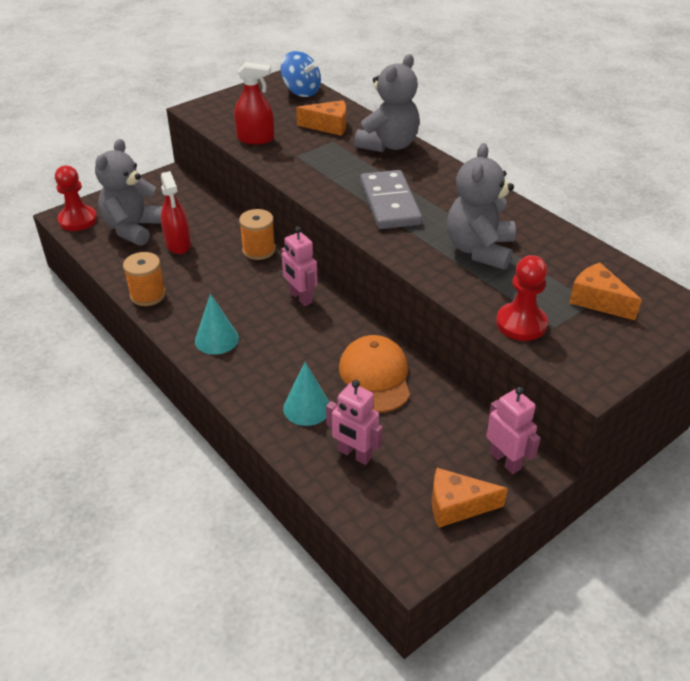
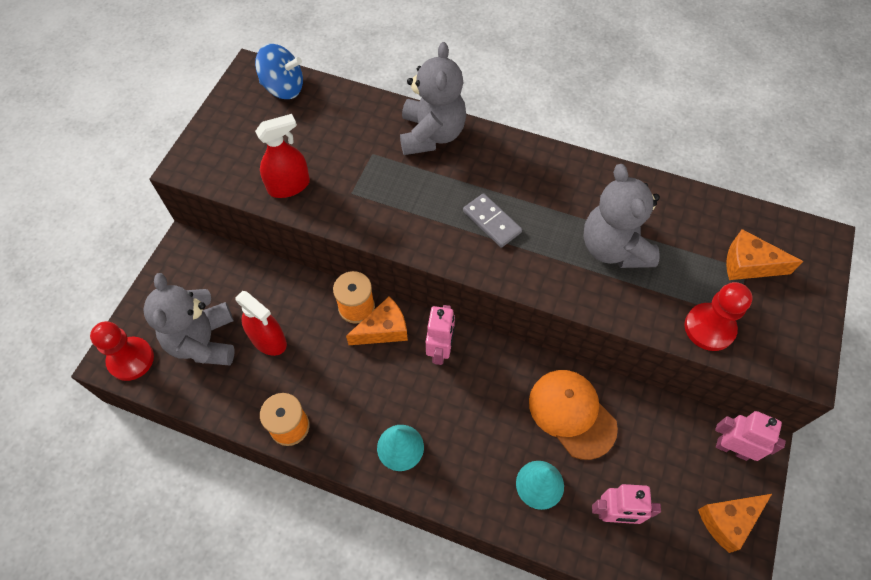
camera: 30 degrees left, 20 degrees up
pink robot [281,226,318,306] -> pink robot turned 105 degrees counterclockwise [426,305,455,365]
orange cheese [296,100,346,136] -> orange cheese moved to [346,297,408,345]
grey domino [360,170,422,229] -> grey domino [463,193,522,248], size x0.60

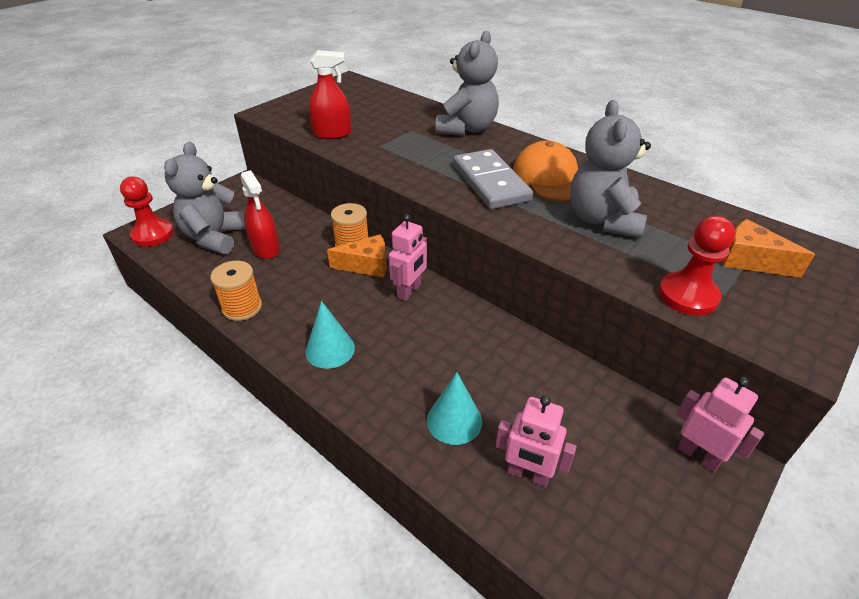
camera: 20 degrees right, 20 degrees down
blue spinning top [255,44,303,99] -> none
grey domino [463,193,522,248] -> grey domino [453,149,533,209], size x1.66
orange cap [529,370,618,460] -> orange cap moved to [513,141,578,202]
orange cheese [698,494,772,553] -> none

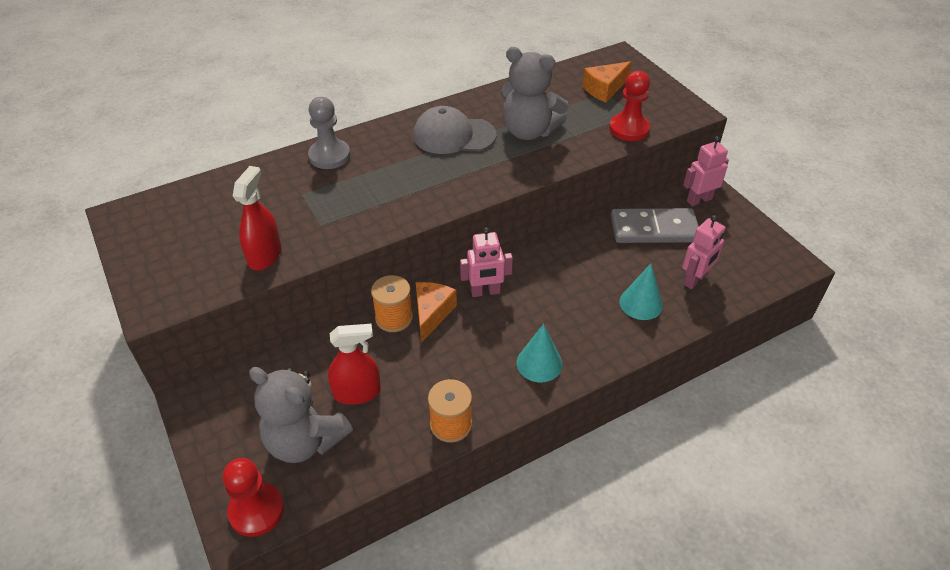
camera: 70 degrees left, 5 degrees up
pink robot [389,214,427,301] -> pink robot turned 120 degrees clockwise [460,227,513,297]
grey teddy bear [436,31,499,136] -> grey pawn [308,97,350,169]
grey domino [453,149,533,209] -> grey domino moved to [611,208,699,243]
orange cap [513,141,578,202] -> grey cap [413,106,497,154]

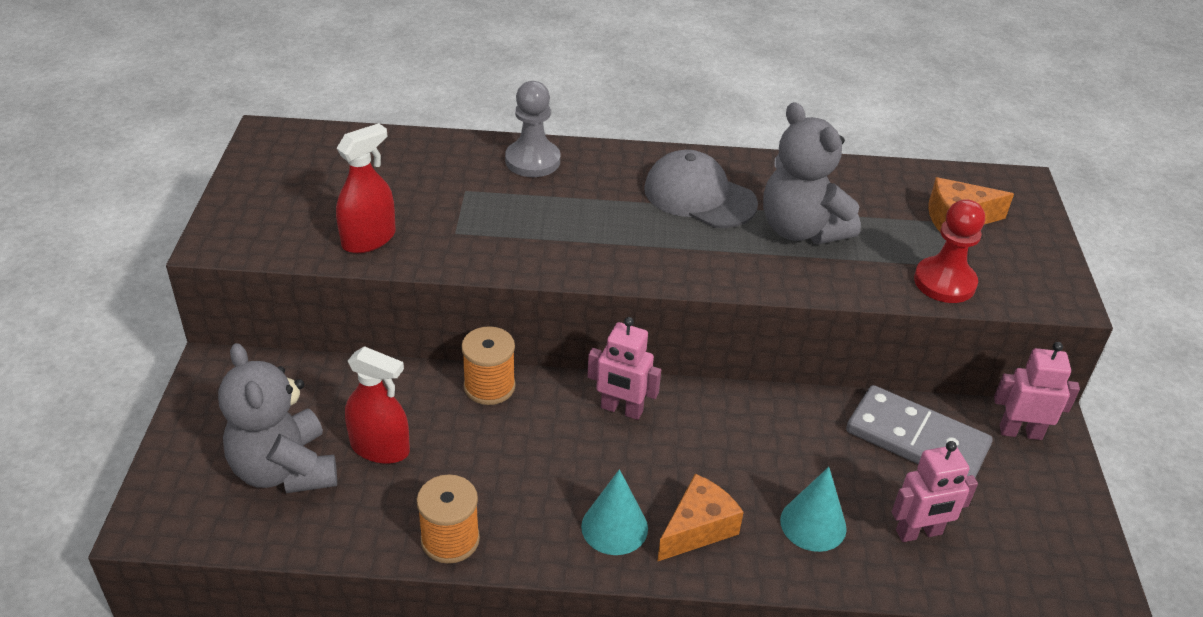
camera: 30 degrees right, 5 degrees down
red pawn [223,458,284,537] -> none
orange cheese [416,282,457,343] -> orange cheese moved to [657,474,744,562]

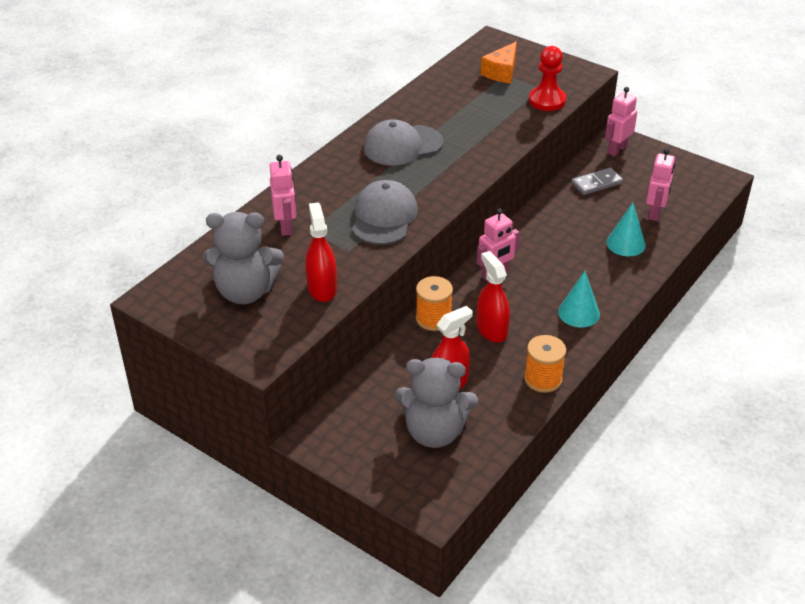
camera: 55 degrees left, 0 degrees up
grey pawn [505,81,560,177] -> none
orange cheese [657,474,744,562] -> none
grey teddy bear [763,102,861,244] -> grey teddy bear moved to [203,212,284,304]
grey domino [846,385,993,477] -> grey domino [572,168,623,195], size x0.60
none -> pink robot [270,155,297,236]
none -> grey cap [352,180,418,245]
none -> red spray bottle [476,251,510,343]

